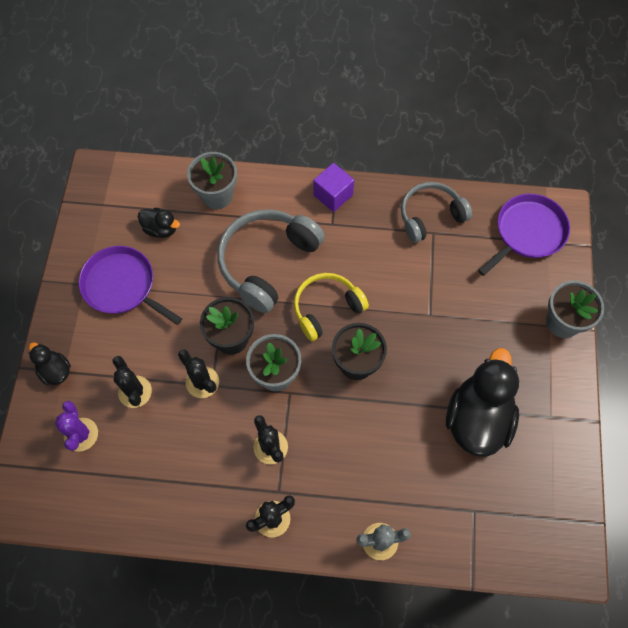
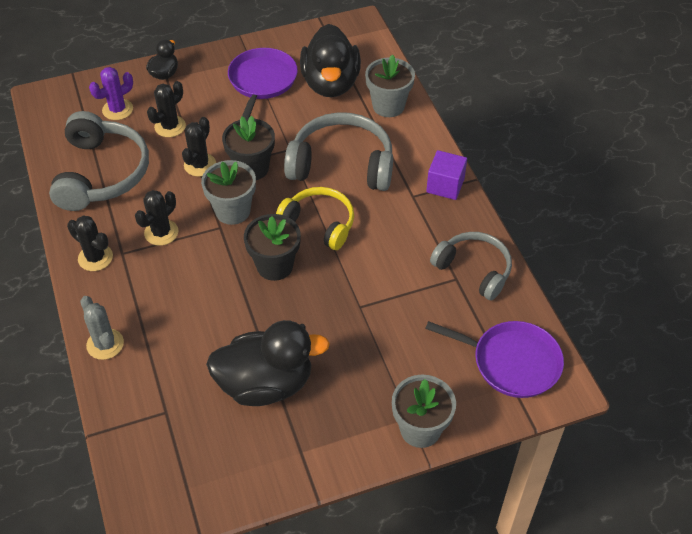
camera: 65 degrees right, 15 degrees down
black duck [138,208,180,238] -> black duck [300,24,361,97], size x2.06
none -> grey headphones [49,111,149,211]

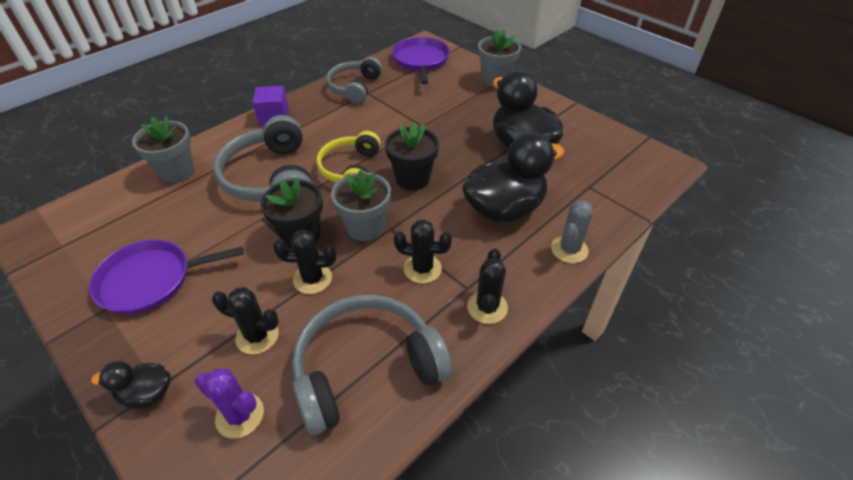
camera: 115 degrees left, 5 degrees down
black duck [300,24,361,97] -> black duck moved to [462,133,565,223]

